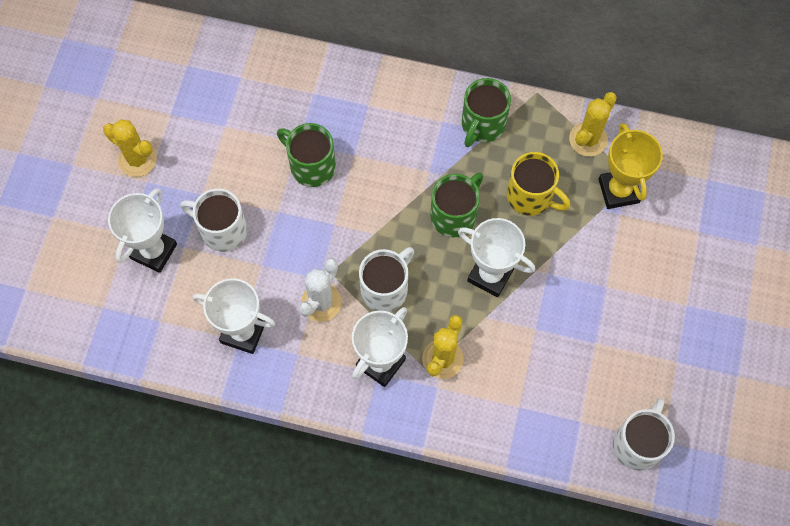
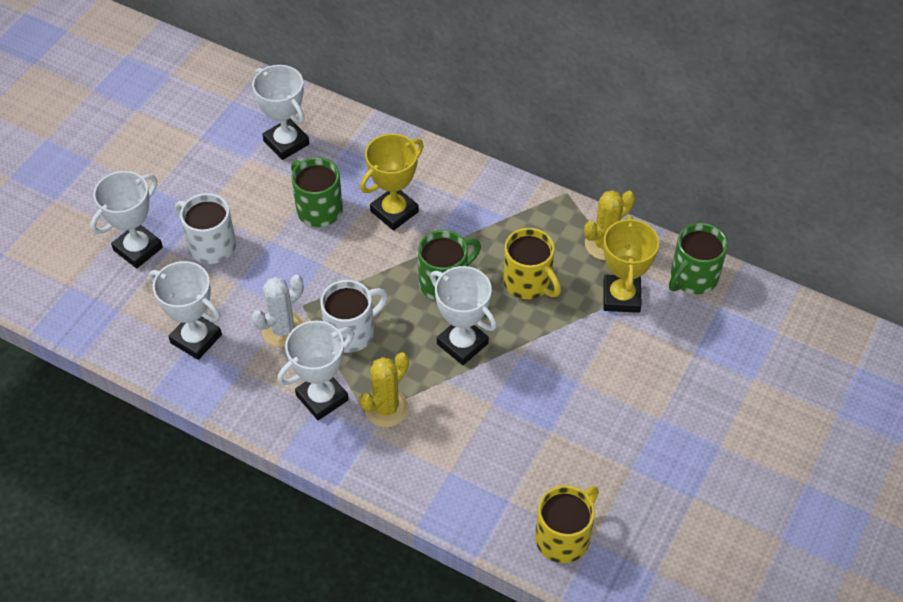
camera: 15 degrees right, 15 degrees down
yellow cactus [103,119,157,177] -> none
green mug [462,78,511,147] -> green mug moved to [669,223,728,294]
white mug [613,398,675,471] -> yellow mug [535,485,599,563]
none -> white trophy [252,65,309,160]
none -> yellow trophy [360,134,424,230]

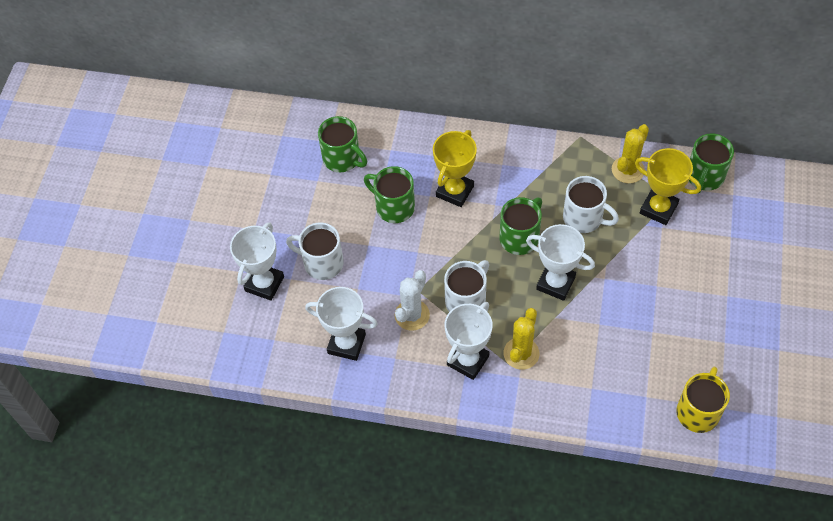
camera: 15 degrees left, 5 degrees up
white trophy [252,65,309,160] -> green mug [318,116,367,172]
yellow mug [503,228,561,299] -> white mug [563,176,619,233]
yellow trophy [603,215,659,313] -> yellow trophy turned 45 degrees counterclockwise [635,148,701,225]

